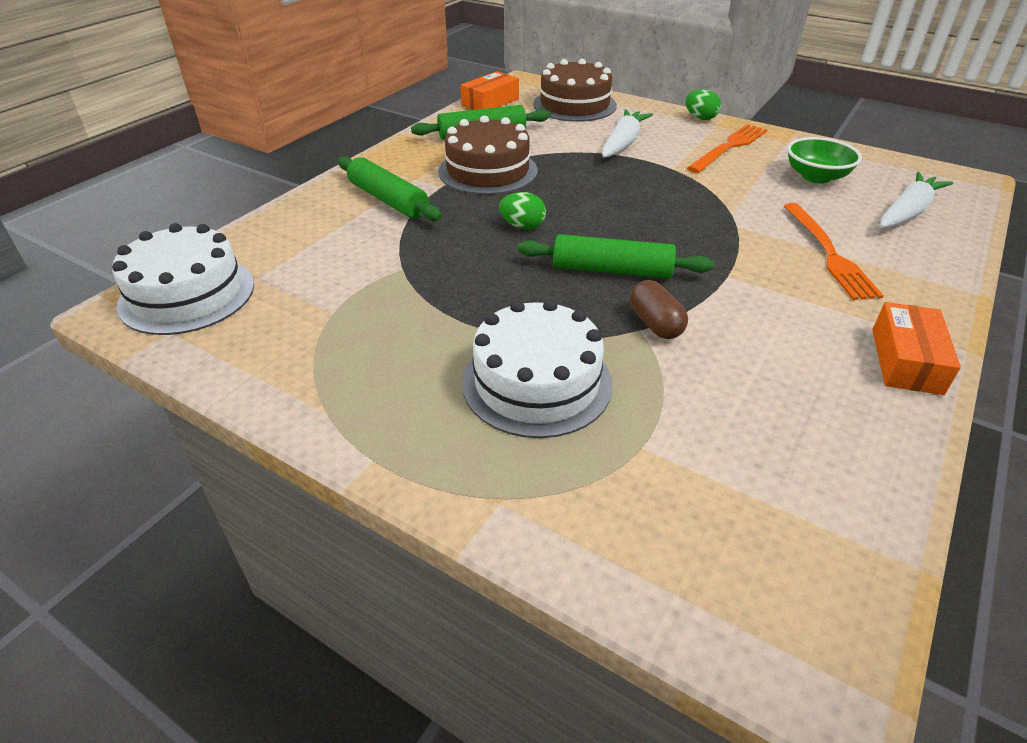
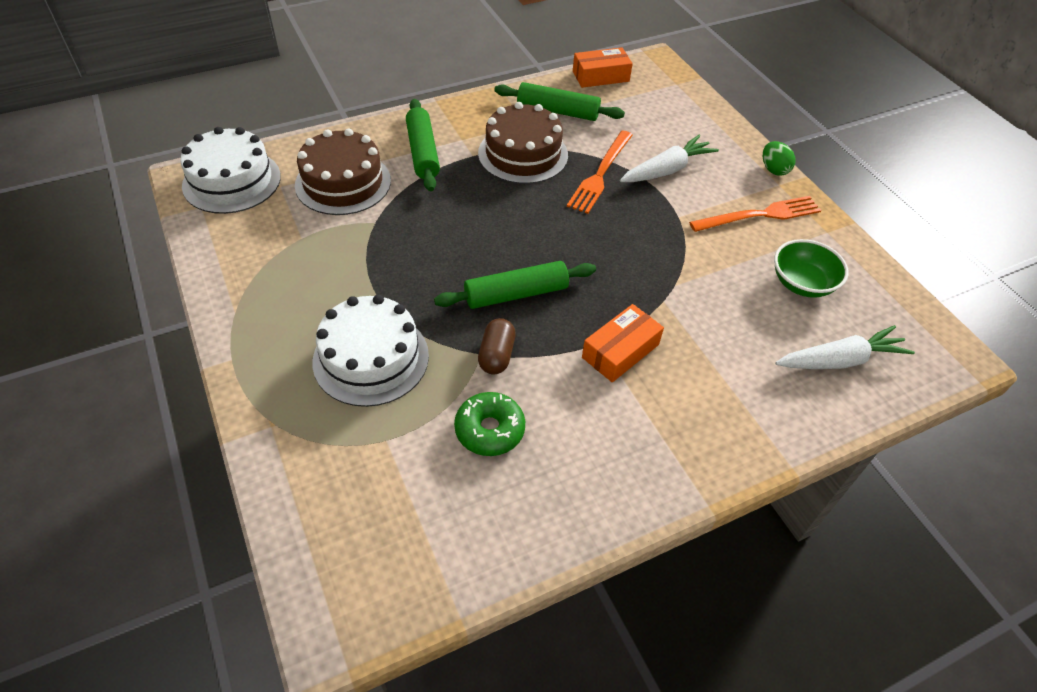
camera: 30 degrees right, 10 degrees up
green egg [499,192,546,229] -> none
green rolling pin [517,234,714,279] -> green rolling pin turned 60 degrees counterclockwise [434,261,596,309]
brown cake [533,59,617,122] -> brown cake moved to [295,128,391,215]
orange fork [784,203,884,300] -> orange fork moved to [567,131,633,214]
orange box [872,302,961,395] -> orange box moved to [582,304,664,382]
none -> green donut [454,392,525,456]

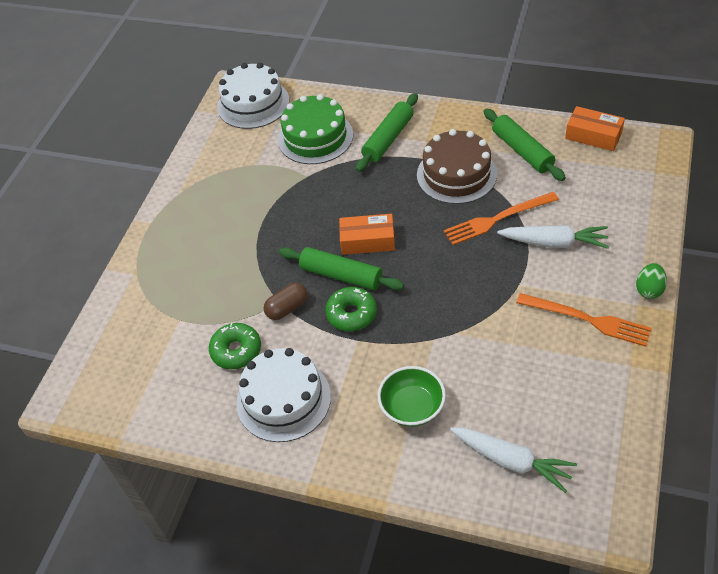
camera: 50 degrees right, 0 degrees up
brown cake [295,128,391,215] -> green cake [278,94,353,164]
white cake [312,295,429,407] -> white cake moved to [236,348,331,442]
orange box [582,304,664,382] -> orange box moved to [339,214,395,255]
green bowl [774,239,849,298] -> green bowl moved to [378,366,446,427]
none -> green donut [325,287,377,331]

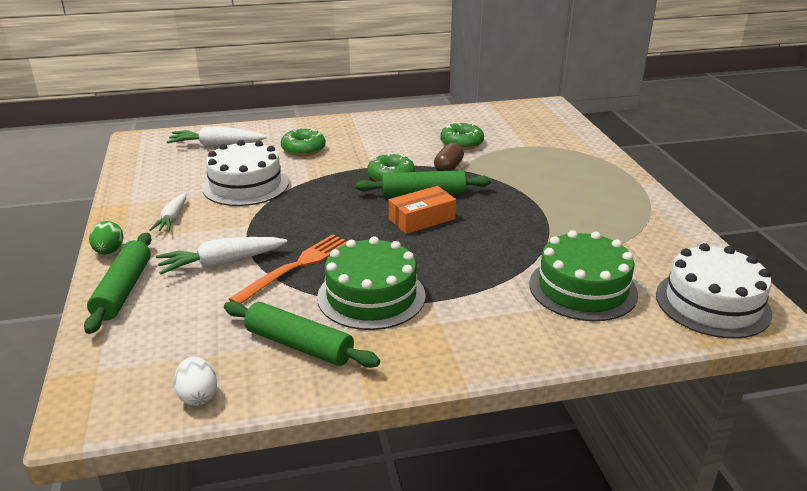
camera: 145 degrees right, 20 degrees down
white cake [236,348,331,442] -> white cake moved to [202,140,289,206]
green rolling pin [356,93,418,172] -> green rolling pin moved to [84,233,152,334]
green bowl [378,366,446,427] -> green donut [281,128,325,156]
brown cake [417,129,497,204] -> green cake [317,237,425,330]
orange fork [516,293,652,347] -> white carrot [149,193,186,231]
orange box [565,106,625,151] -> white egg [174,357,217,406]

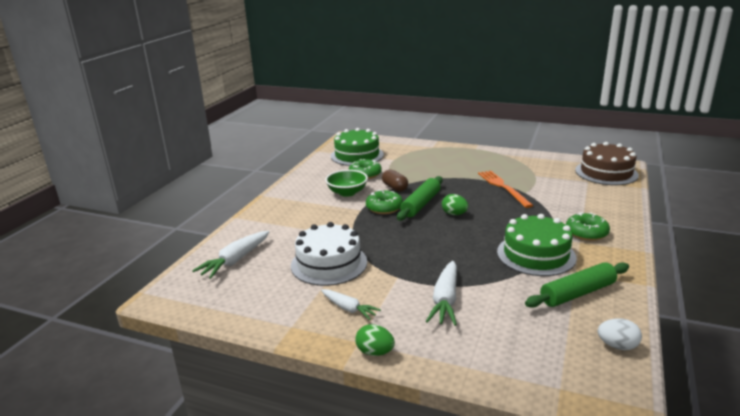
camera: 55 degrees left, 5 degrees down
green rolling pin [84,233,152,334] -> none
orange fork [229,234,347,304] -> orange fork moved to [478,170,534,208]
green donut [281,128,325,156] -> green donut moved to [566,212,610,241]
orange box [389,186,456,234] -> green egg [442,194,468,215]
green cake [529,230,638,321] -> green cake moved to [331,128,384,166]
white cake [656,243,772,339] -> brown cake [575,142,639,185]
none -> green bowl [325,170,368,197]

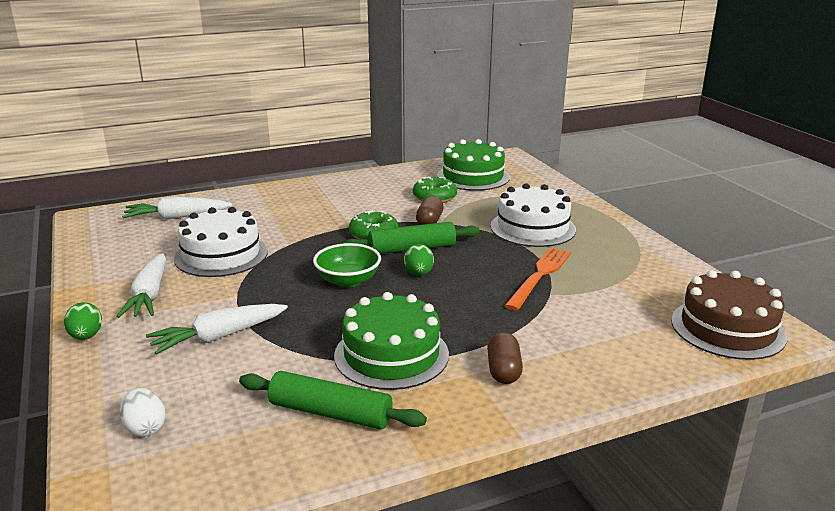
camera: 45 degrees right, 0 degrees up
white carrot [321,289,381,320] -> white carrot [116,253,166,318], size x1.53
green bowl [325,170,368,197] -> green bowl moved to [313,243,381,288]
green donut [566,212,610,241] -> brown capsule [487,332,523,384]
white egg [598,318,642,350] -> white egg moved to [120,388,166,437]
none -> white cake [491,183,576,247]

